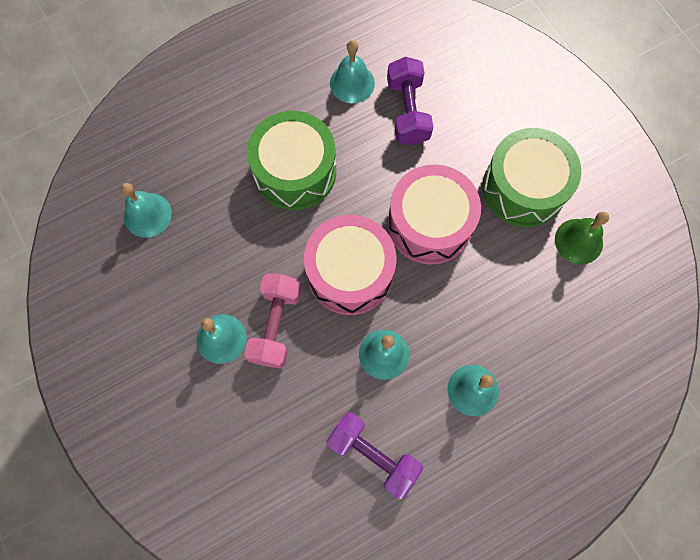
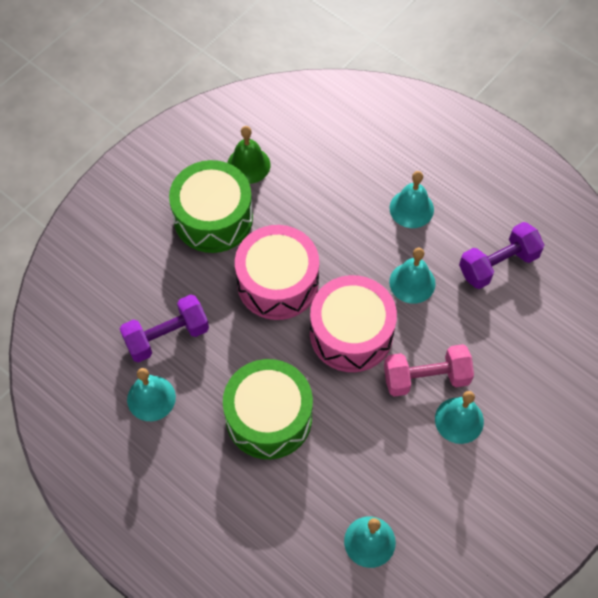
camera: 110 degrees left, 10 degrees down
purple dumbbell [326,412,424,499] -> purple dumbbell turned 45 degrees clockwise [459,222,545,289]

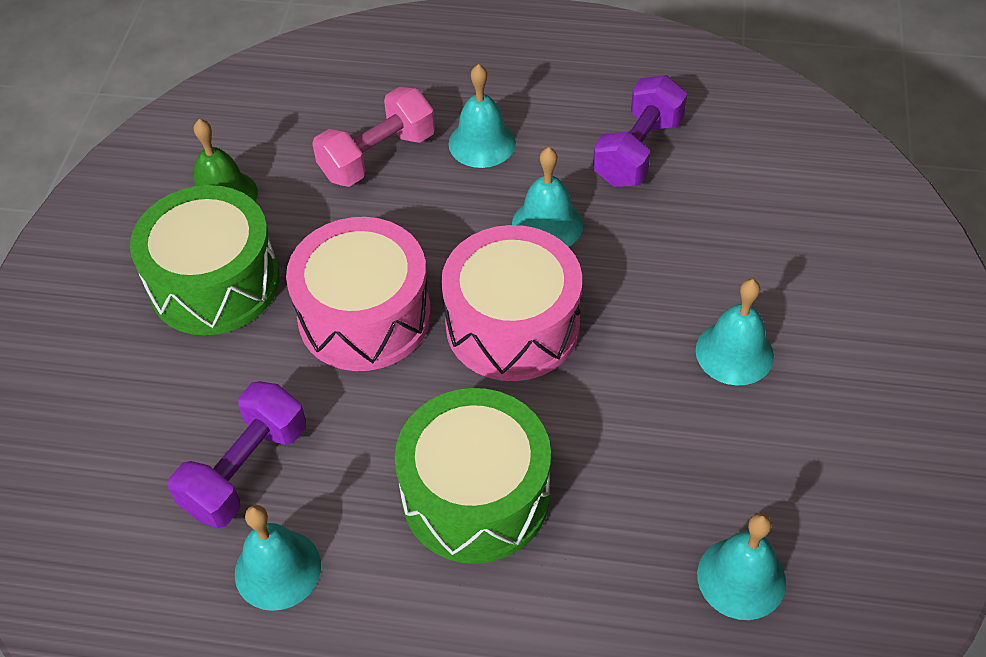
camera: 30 degrees left, 10 degrees down
pink dumbbell [384,344,474,397] -> pink dumbbell moved to [312,87,435,187]

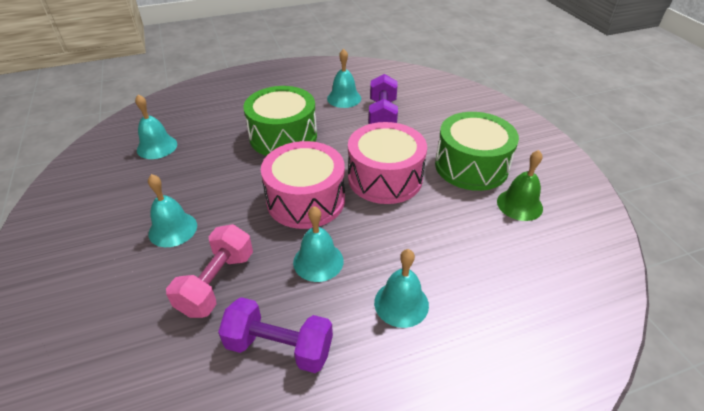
camera: 150 degrees right, 10 degrees down
pink dumbbell [312,87,435,187] -> pink dumbbell moved to [166,224,253,318]
purple dumbbell [593,75,687,187] -> purple dumbbell turned 75 degrees counterclockwise [218,297,333,373]

